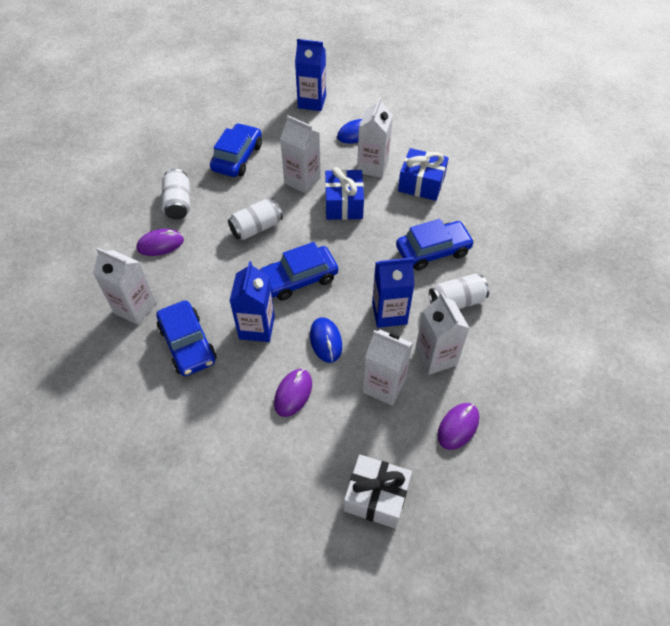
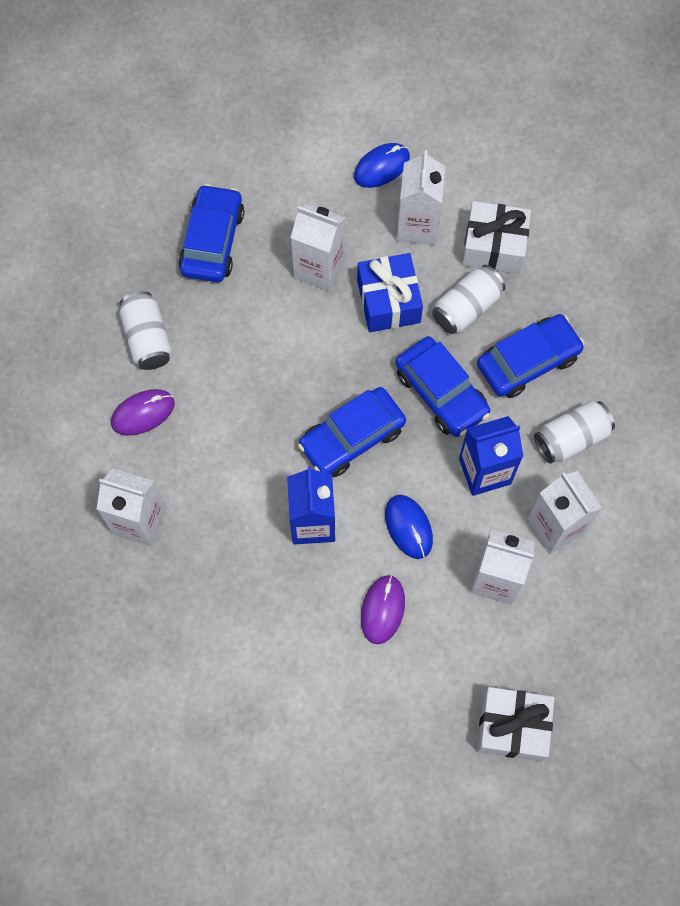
camera: 10 degrees left, 15 degrees up
blue car [156,300,216,376] -> blue car moved to [395,336,490,437]
white can [228,198,283,240] -> white can moved to [432,265,506,334]
blue carton [295,39,326,111] -> none
blue gift [398,148,449,201] -> white gift [462,201,531,274]
purple mouse [438,403,479,450] -> none

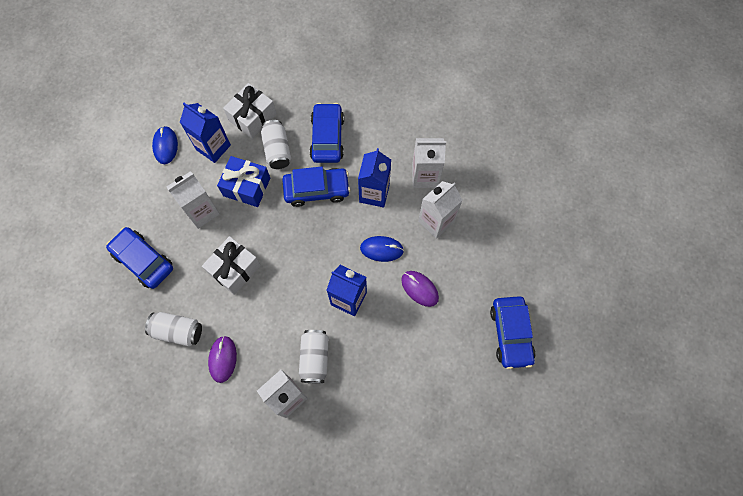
camera: 60 degrees left, 0 degrees up
blue car [298,387,406,477] -> blue car moved to [490,296,536,369]
white carton [397,150,445,245] -> blue carton [180,103,231,163]
white gift [477,687,555,761] -> white gift moved to [202,236,261,295]
white can [534,401,615,464] -> white can moved to [299,330,329,383]

